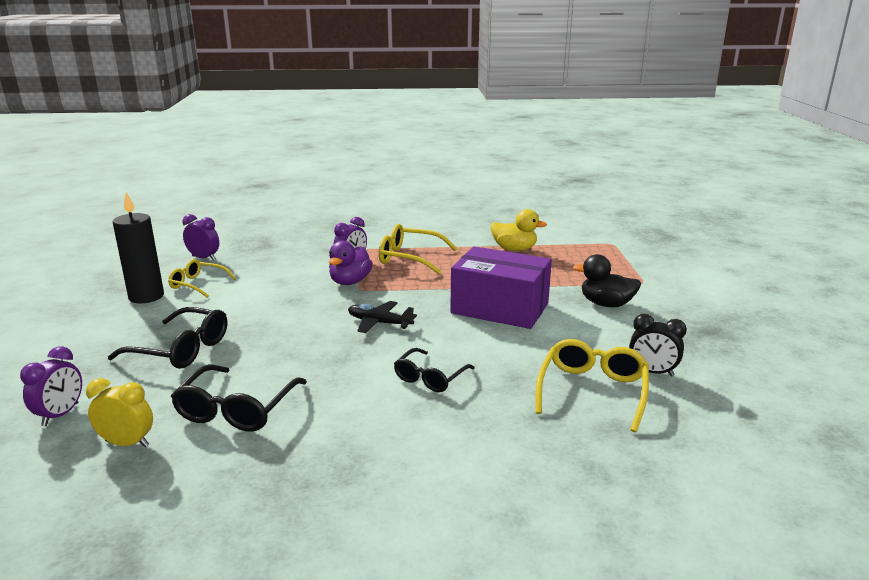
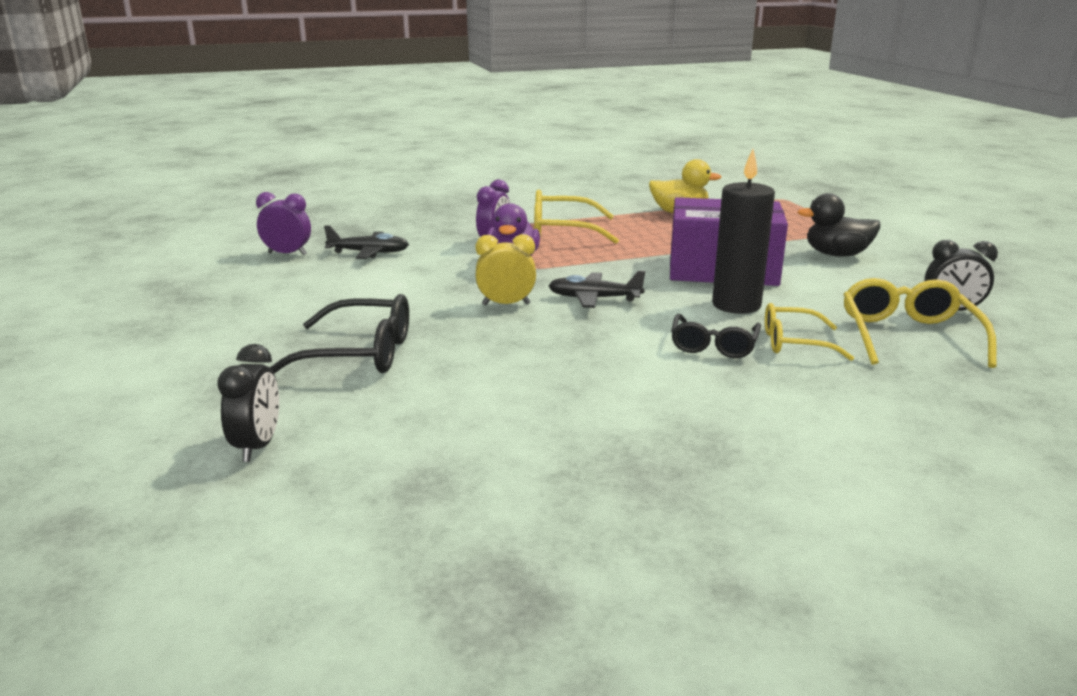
camera: 15 degrees left, 0 degrees up
purple clock [20,346,82,426] -> black clock [217,344,279,462]
yellow clock [86,378,153,447] -> yellow clock moved to [475,234,536,305]
black candle [113,192,164,303] -> black candle moved to [712,149,775,314]
yellow glasses [168,259,236,298] -> yellow glasses moved to [765,303,854,361]
black glasses [171,364,307,432] -> none
none -> black plane [324,225,409,259]

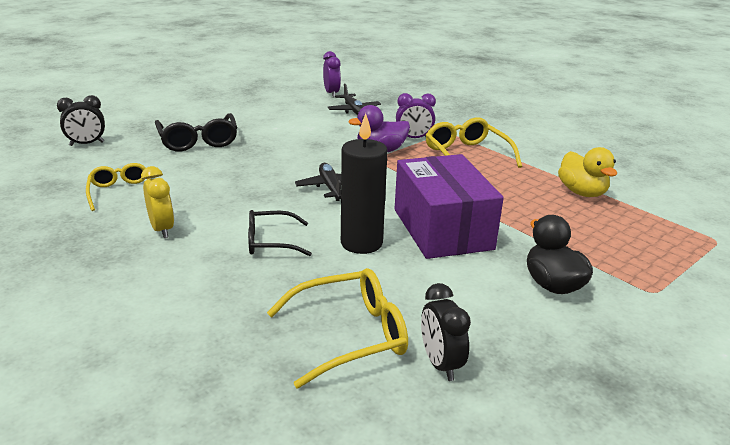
camera: 65 degrees right, 5 degrees up
yellow clock [475,234,536,305] -> yellow clock moved to [141,166,174,238]
yellow glasses [765,303,854,361] -> yellow glasses moved to [86,163,151,211]

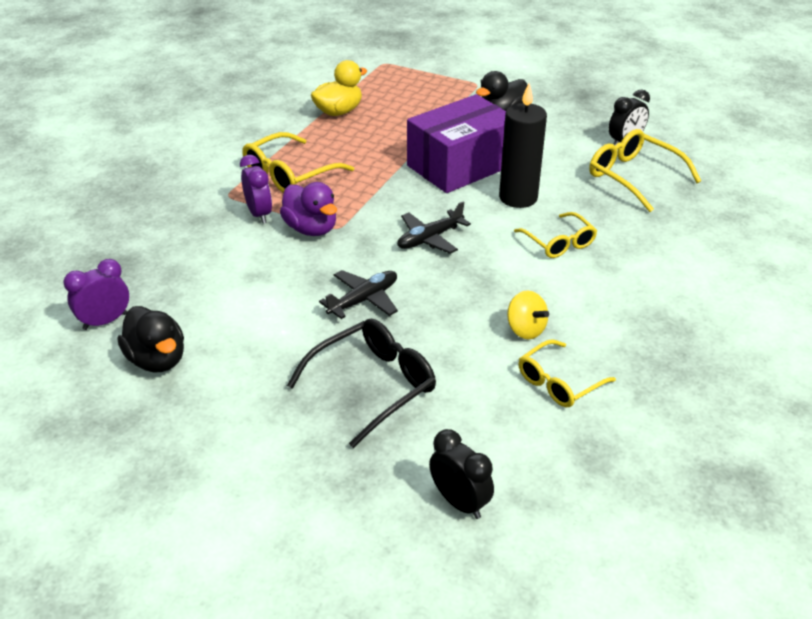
camera: 110 degrees left, 10 degrees up
yellow clock [141,166,174,238] -> none
black glasses [248,210,312,256] -> yellow glasses [514,212,597,258]
black plane [327,83,381,115] -> black plane moved to [319,270,398,319]
none -> black duck [118,306,184,372]
none -> yellow spinning top [507,291,549,339]

